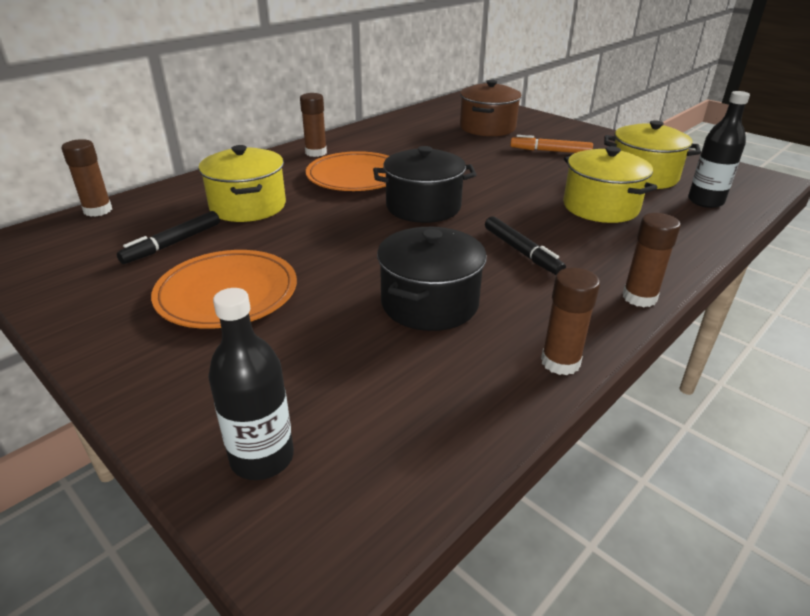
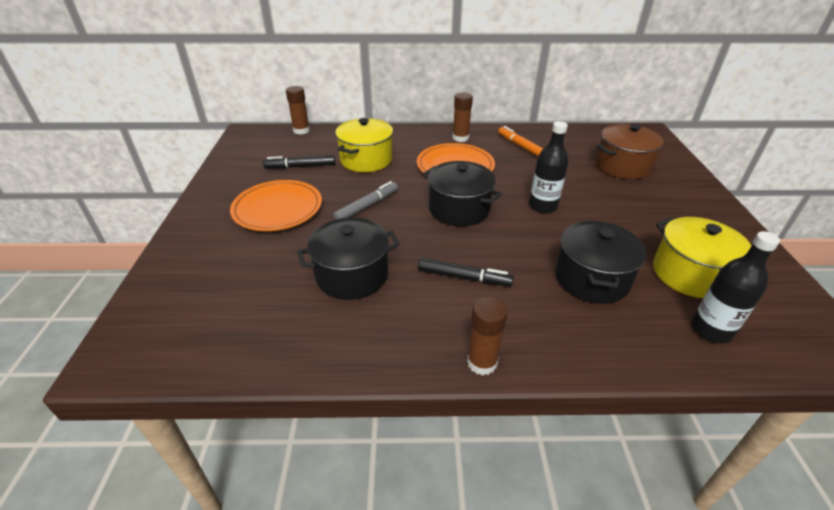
camera: 45 degrees right, 5 degrees up
black bottle [208,288,294,480] -> black bottle moved to [529,121,569,213]
black marker [485,216,566,275] -> black marker turned 90 degrees counterclockwise [418,258,514,286]
orange marker [510,135,593,153] -> orange marker moved to [498,126,543,156]
brown glue stick [541,268,600,375] -> none
yellow pot [563,146,658,223] -> black pot [555,220,646,304]
none -> grey marker [333,181,398,220]

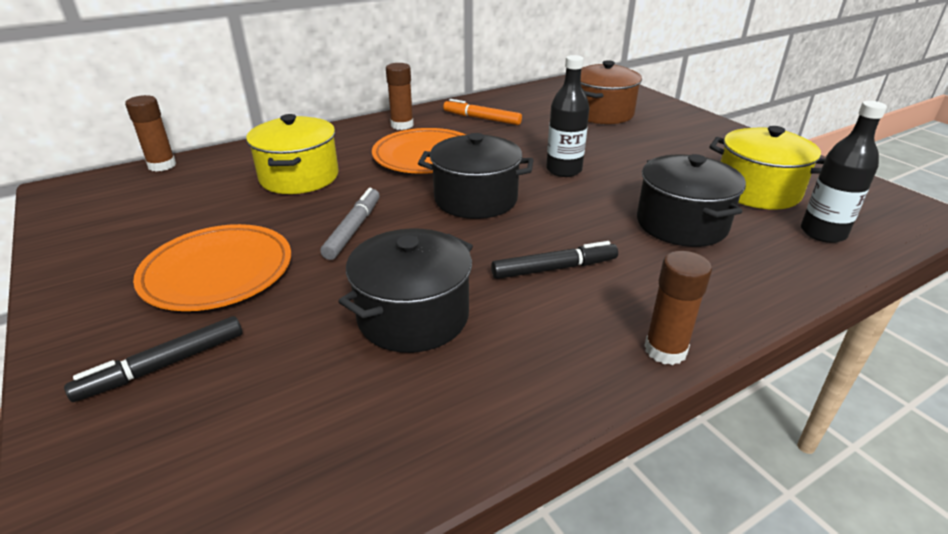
camera: 30 degrees left, 5 degrees down
black marker [263,155,335,168] -> black marker moved to [64,316,242,402]

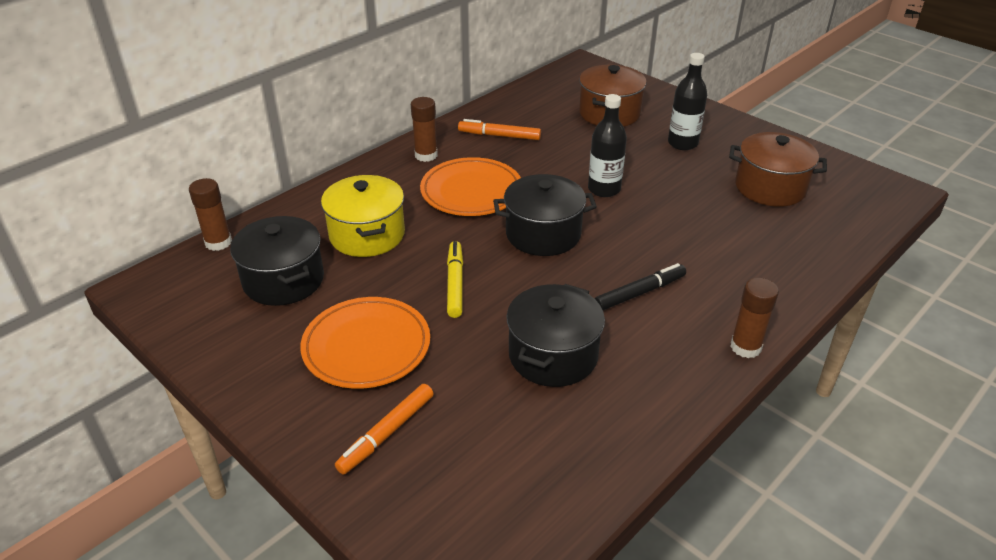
camera: 15 degrees left, 5 degrees up
black marker [64,316,242,402] -> orange marker [335,384,434,475]
grey marker [320,188,380,260] -> yellow marker [447,241,463,318]
black pot [637,154,746,247] -> black pot moved to [230,216,324,306]
yellow pot [709,126,825,210] -> brown pot [729,132,827,207]
black bottle [801,101,887,243] -> black bottle moved to [668,53,707,150]

